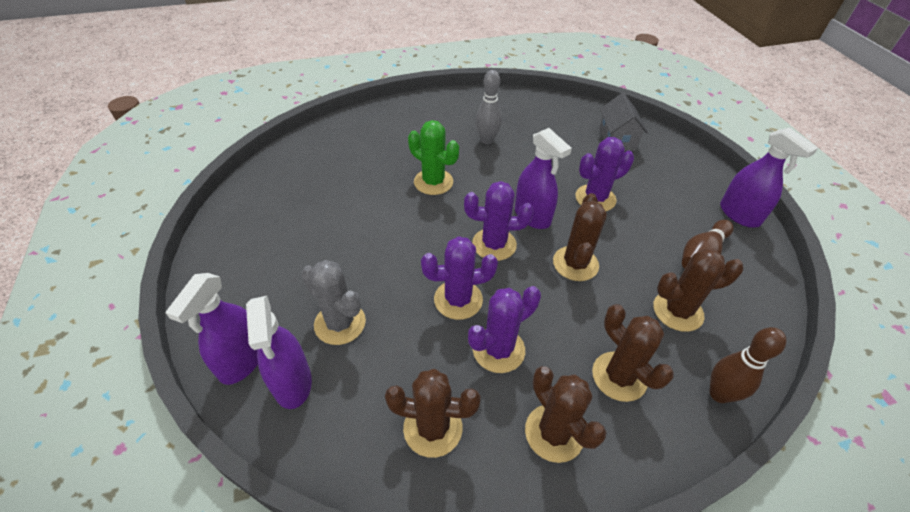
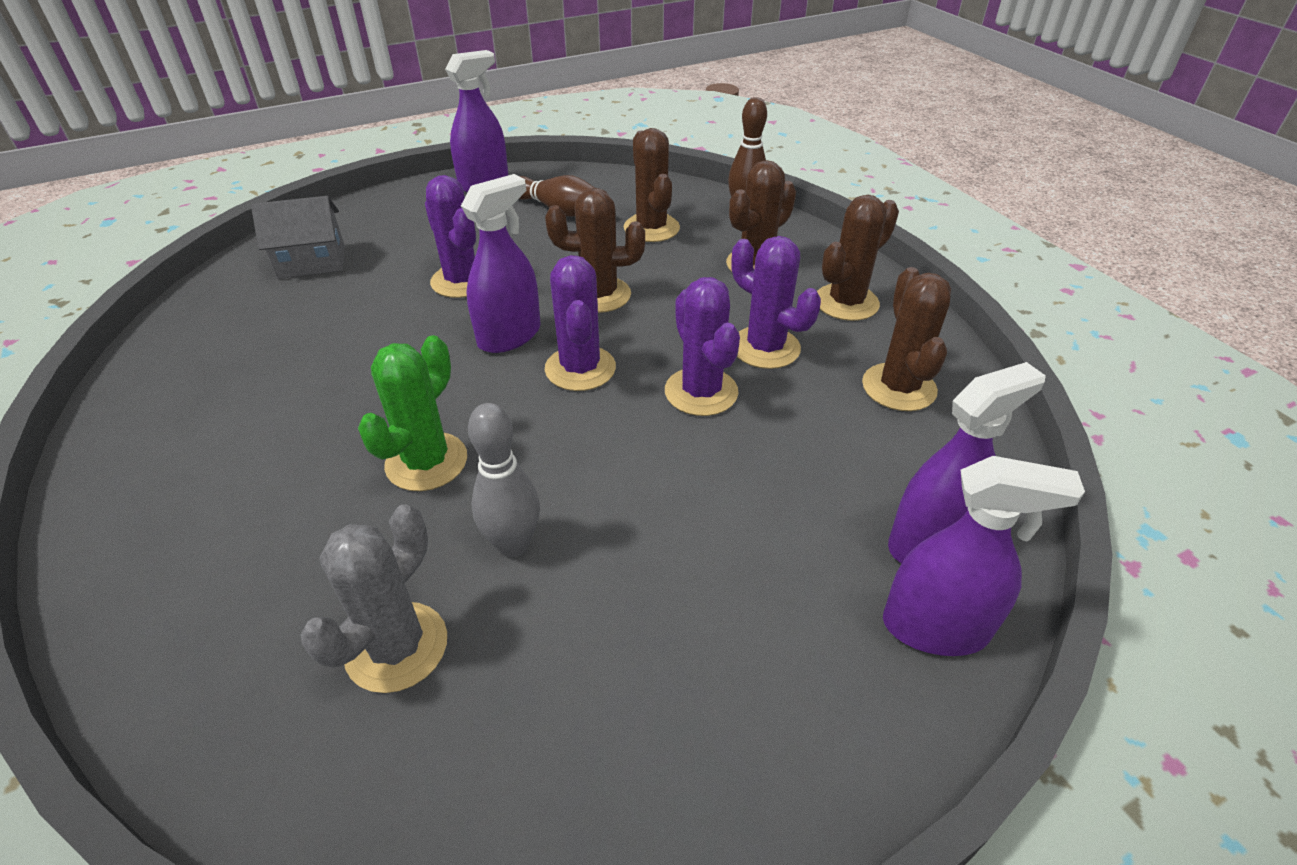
camera: 100 degrees left, 5 degrees down
grey cactus [301,260,366,345] -> grey cactus moved to [301,504,447,693]
grey bowling pin [475,70,502,144] -> grey bowling pin moved to [468,403,540,557]

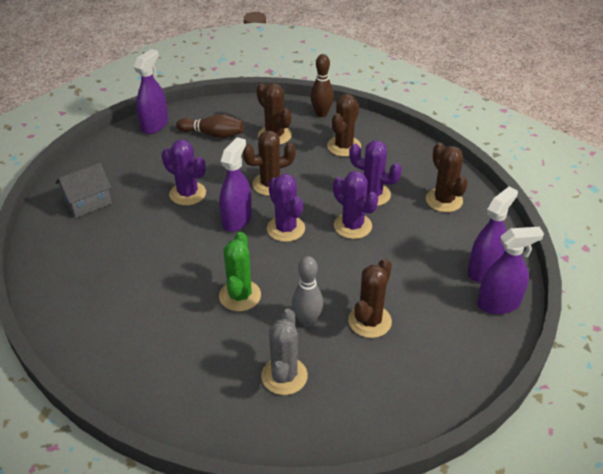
camera: 20 degrees left, 0 degrees up
brown cactus [817,195,899,321] -> brown cactus moved to [348,258,392,338]

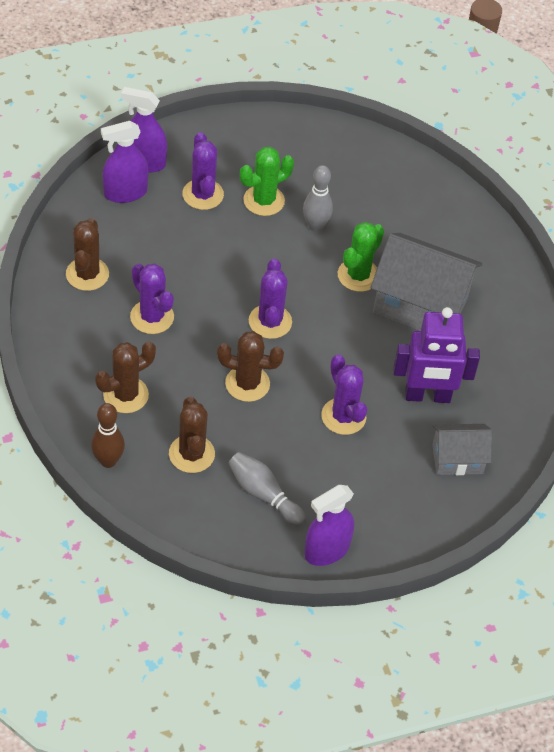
camera: 155 degrees left, 10 degrees up
brown bowling pin [176,114,244,138] -> grey bowling pin [229,452,306,526]
purple spray bottle [219,137,252,232] -> none
grey cactus [261,308,308,395] -> none
purple cactus [333,171,378,239] -> purple cactus moved to [182,132,224,210]
brown cactus [348,258,392,338] -> green cactus [240,147,294,216]
none -> grey house [371,233,483,331]
none -> purple robot [394,307,480,403]

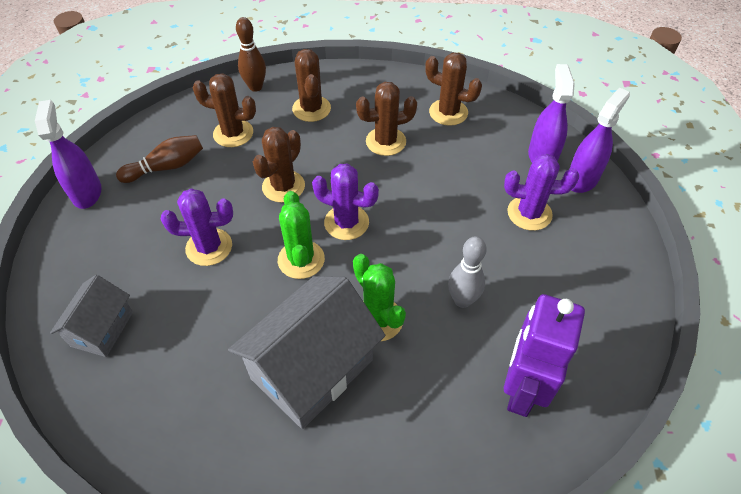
camera: 115 degrees right, 0 degrees up
purple cactus [130,263,174,334] -> brown cactus [356,82,417,156]
grey bowling pin [229,452,306,526] -> brown bowling pin [116,135,203,183]
green cactus [240,147,294,216] -> green cactus moved to [278,191,325,279]
purple robot [394,307,480,403] -> purple robot moved to [504,294,585,417]

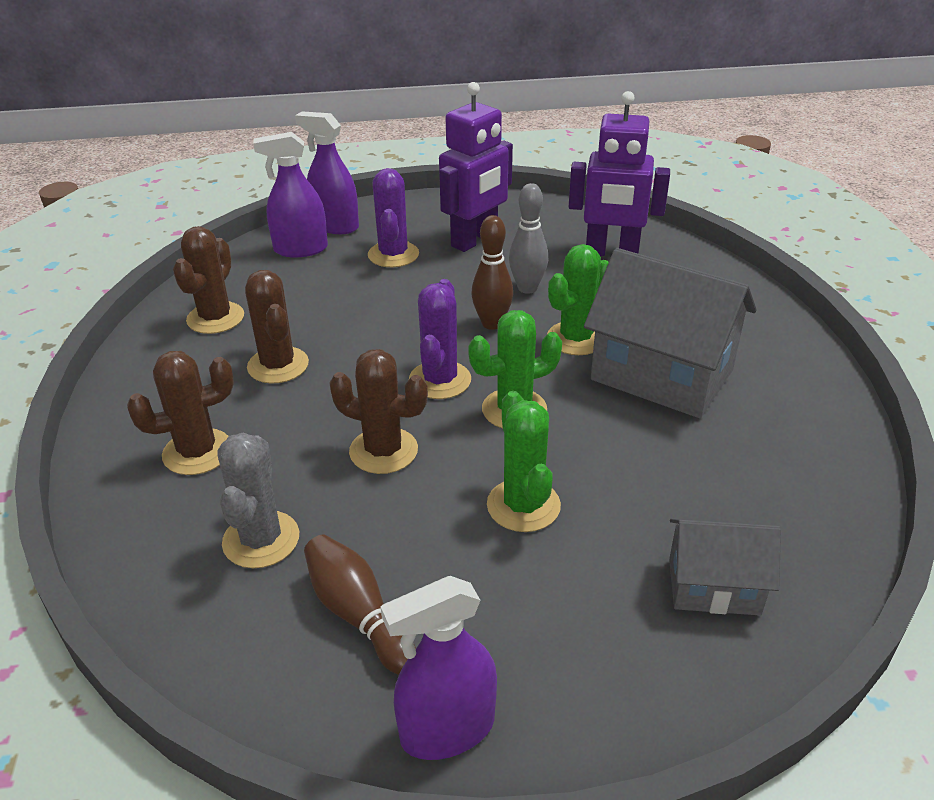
camera: 100 degrees left, 15 degrees down
purple cactus [161,188,233,266] -> green cactus [487,391,561,532]
brown cactus [192,73,256,147] -> grey cactus [218,433,299,568]
brown bowling pin [236,17,266,92] -> brown bowling pin moved to [471,215,513,330]
none -> purple robot [439,82,513,252]

